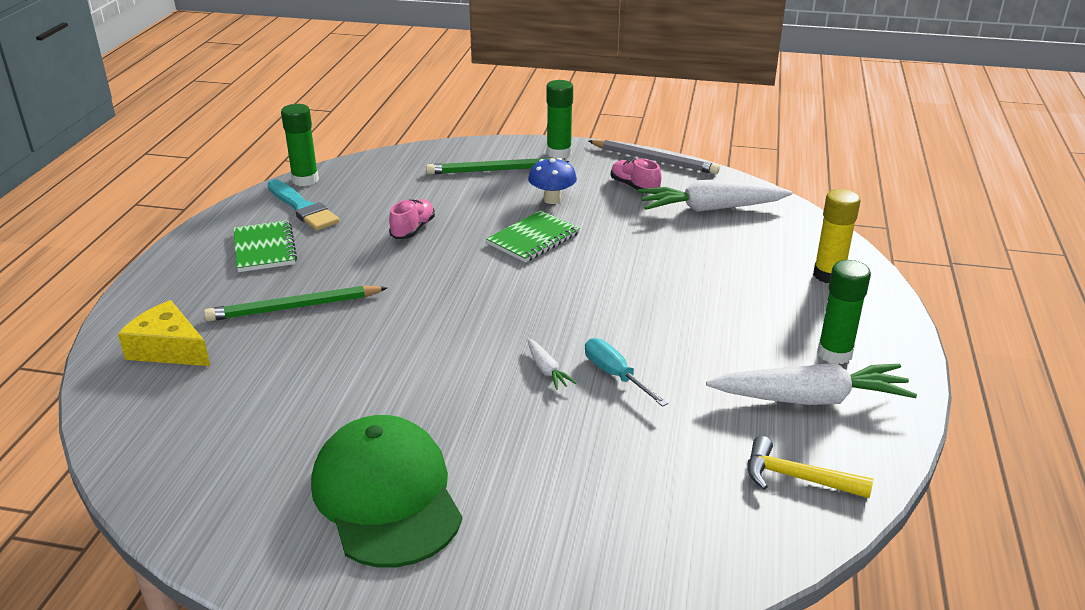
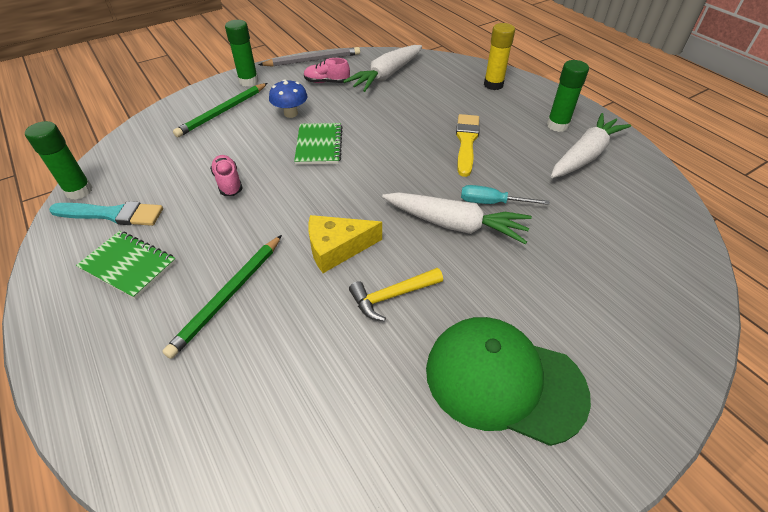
camera: 45 degrees left, 15 degrees up
yellow cheese [118,300,210,366] -> yellow cheese moved to [308,215,382,273]
white carrot [528,339,576,390] -> white carrot [382,192,532,244], size x2.25
yellow hammer [748,436,874,498] -> yellow hammer moved to [349,268,443,321]
none -> yellow brush [456,114,480,177]

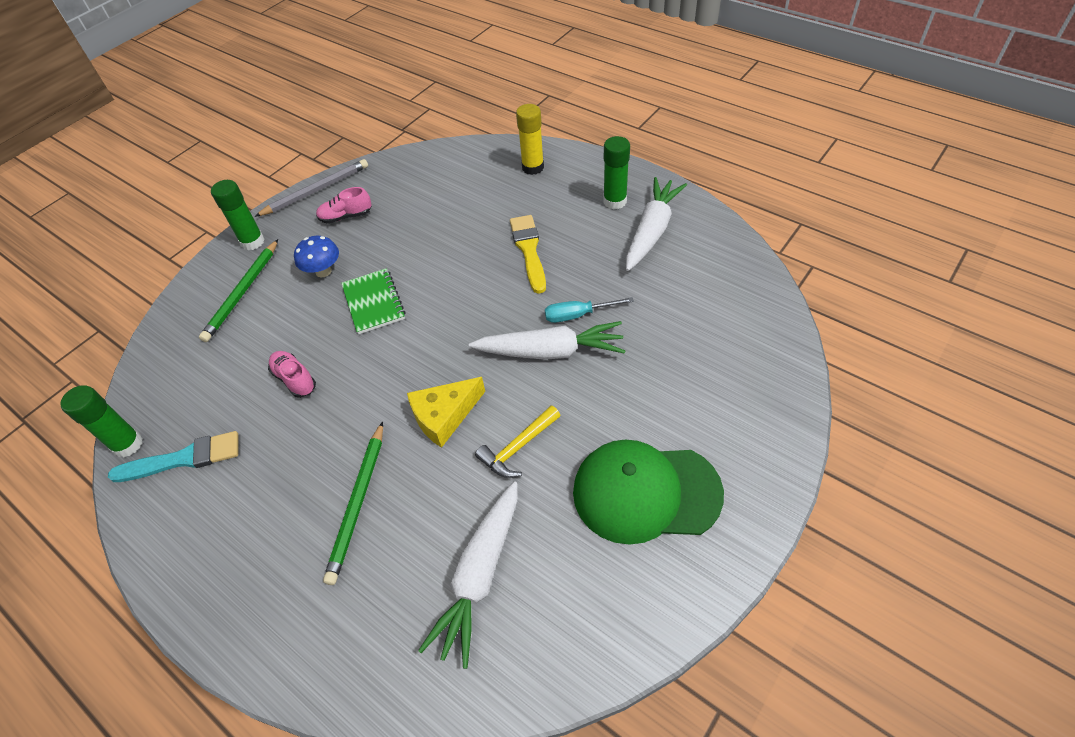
camera: 15 degrees left, 5 degrees up
green notebook [76,231,176,299] -> none
white carrot [343,45,422,92] -> white carrot moved to [418,481,517,669]

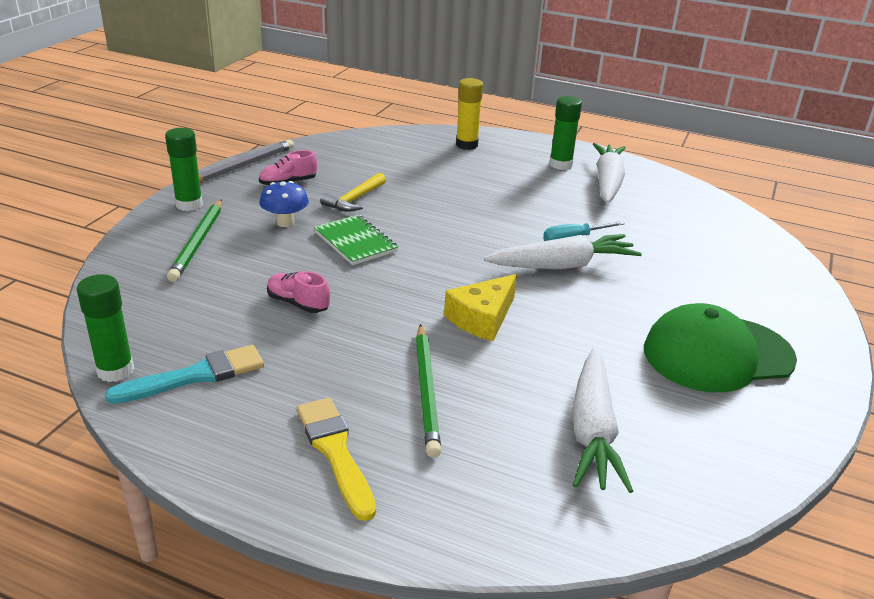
camera: 20 degrees left, 20 degrees down
yellow hammer [475,406,561,478] -> yellow hammer moved to [320,173,386,212]
yellow brush [510,215,546,294] -> yellow brush moved to [297,398,376,521]

